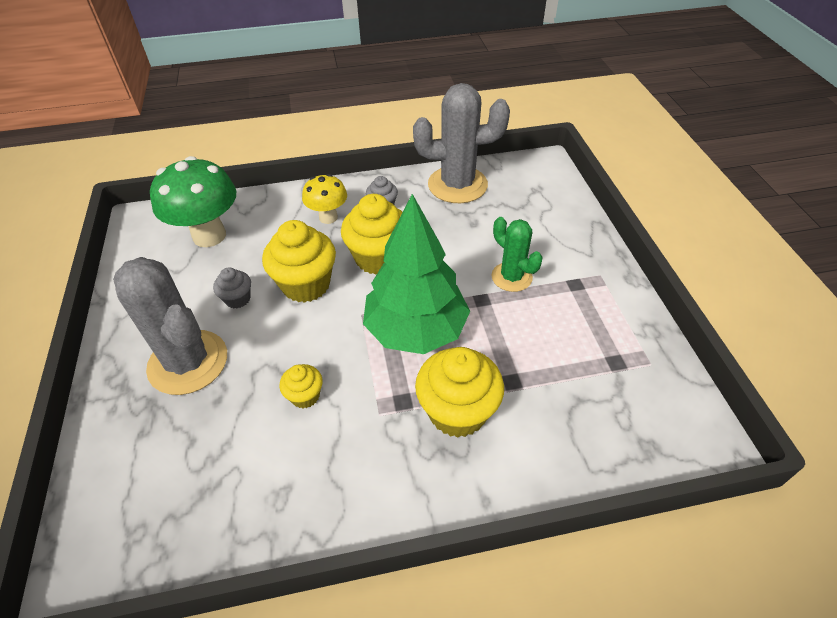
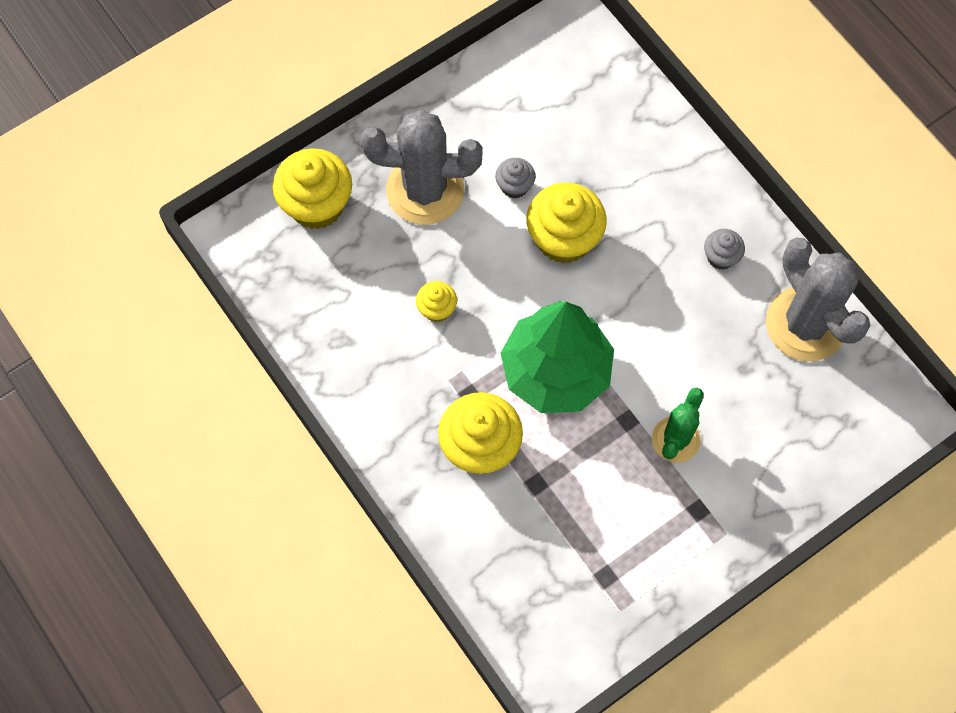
camera: 65 degrees right, 20 degrees up
grey cactus [113,257,227,395] -> grey cactus turned 75 degrees clockwise [361,110,483,225]
green mushroom [150,156,236,247] -> none
yellow mushroom [302,174,347,224] -> none
yellow cupcake [341,194,402,275] -> yellow cupcake moved to [273,148,352,229]

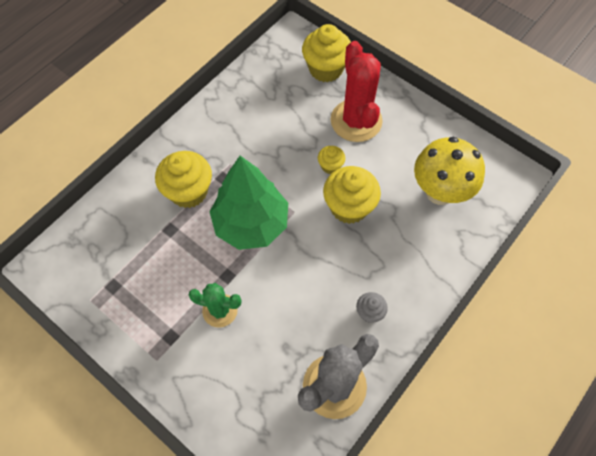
camera: 75 degrees right, 5 degrees down
grey cactus [361,110,483,225] -> red cactus [331,41,383,142]
yellow cupcake [416,281,457,322] -> yellow cupcake moved to [318,146,345,174]
grey cupcake [495,158,535,199] -> none
none -> yellow mushroom [414,137,485,205]

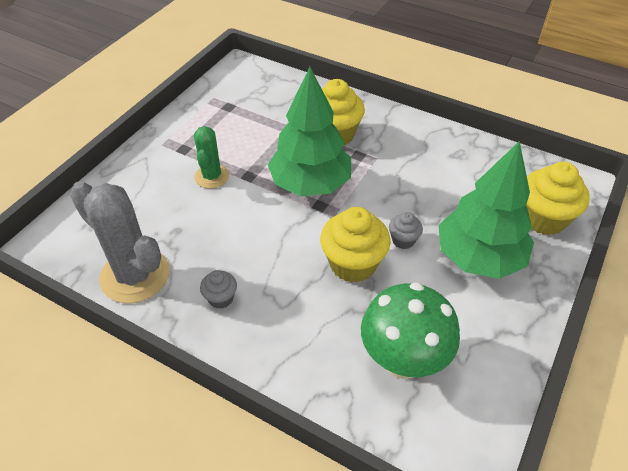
camera: 80 degrees right, 15 degrees down
yellow cupcake [318,146,345,174] -> grey cupcake [389,212,423,249]
red cactus [331,41,383,142] -> green tree [438,141,534,279]
yellow mushroom [414,137,485,205] -> green mushroom [361,282,460,379]

